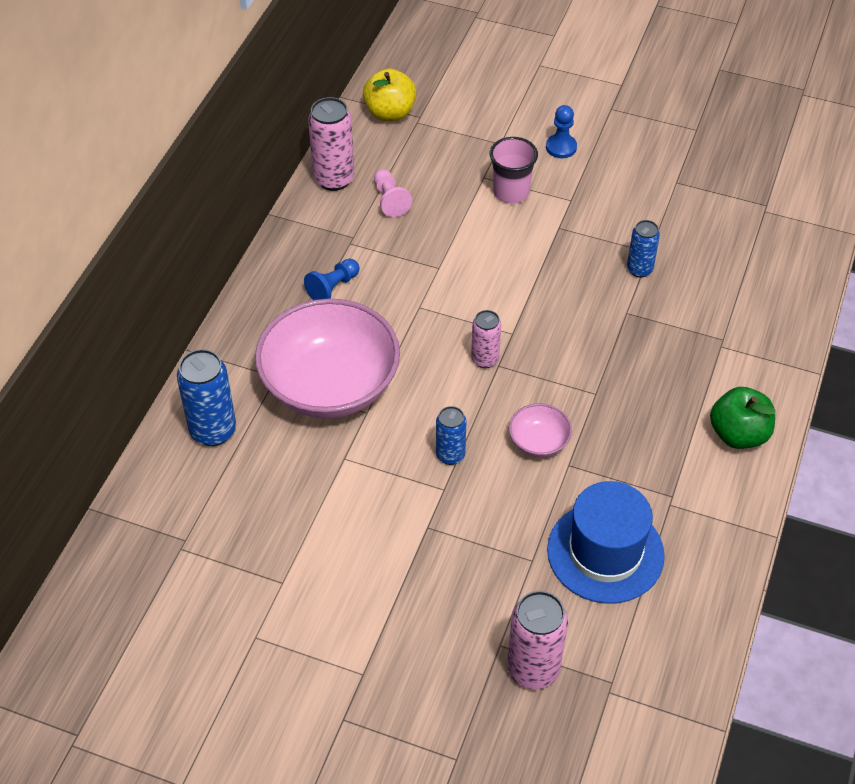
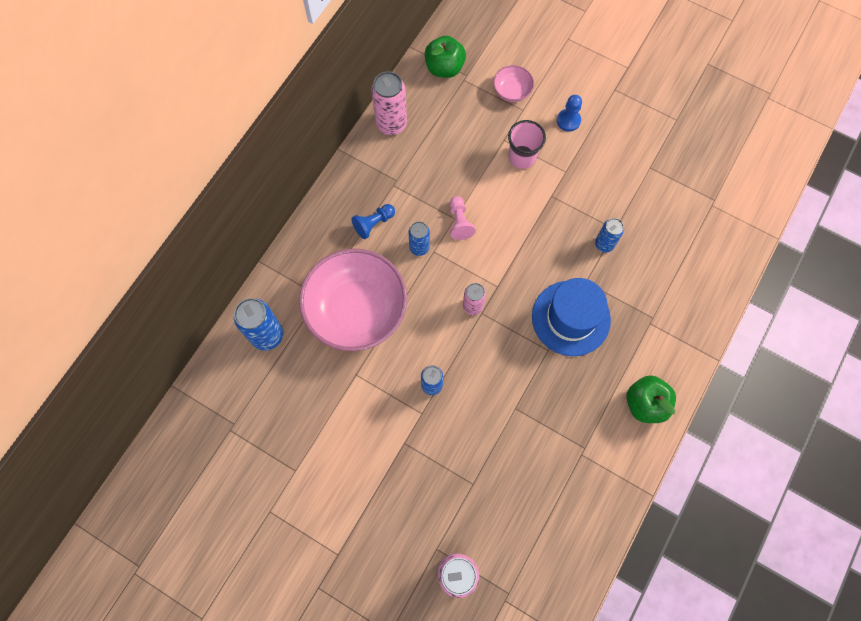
camera: 10 degrees right, 20 degrees up
yellow apple [363,68,416,121] -> green apple [425,36,466,78]
pink pawn [374,169,412,217] -> pink pawn moved to [450,196,476,240]
pink bowl [509,404,572,457] -> pink bowl moved to [493,65,534,102]
blue hat [547,481,665,604] -> blue hat moved to [532,278,611,356]
none -> blue can [408,221,430,256]

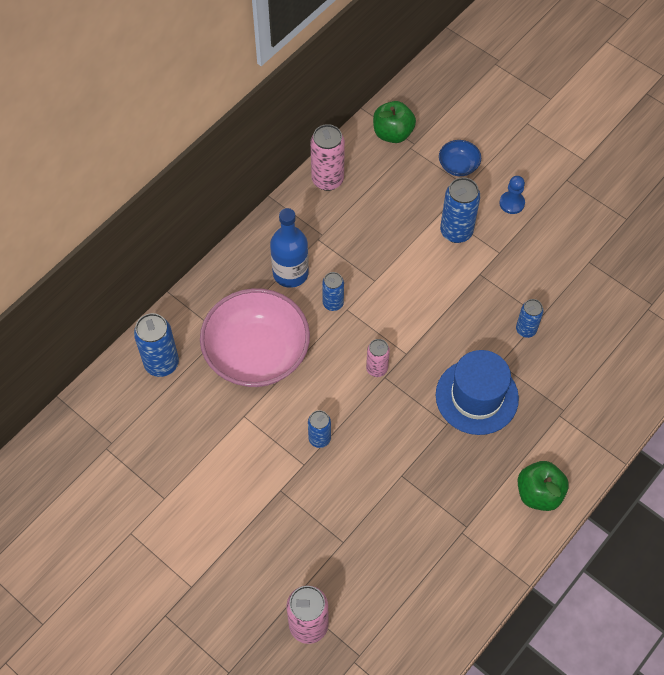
camera: 10 degrees right, 10 degrees down
blue pawn [351,204,395,239] -> blue bottle [270,208,309,288]
pink pawn [450,196,476,240] -> none
pink bowl [493,65,534,102] -> blue bowl [439,140,481,176]
pink cup [508,120,546,169] -> blue can [440,177,480,243]

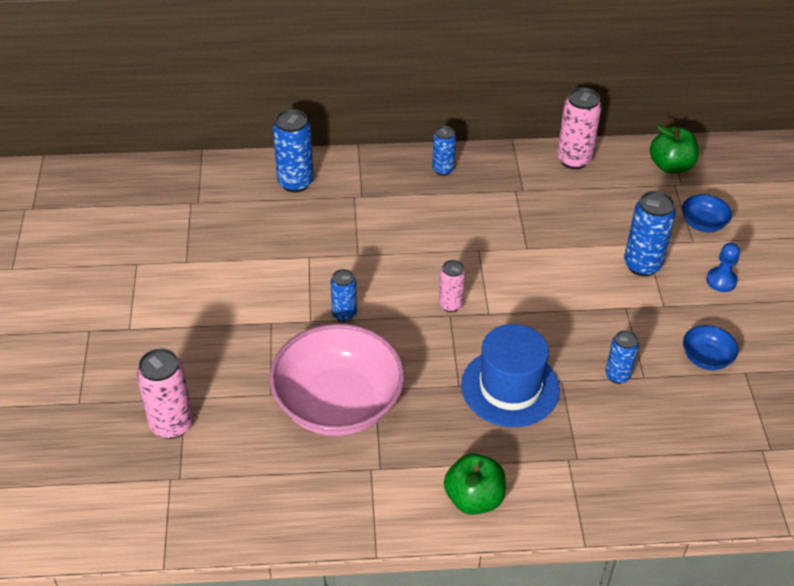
camera: 45 degrees right, 15 degrees down
pink bowl [200,288,310,387] -> pink bowl moved to [269,324,405,436]
blue bottle [270,208,309,288] -> none
blue can [322,272,344,311] -> blue can moved to [432,126,456,175]
none -> blue bowl [683,325,739,370]

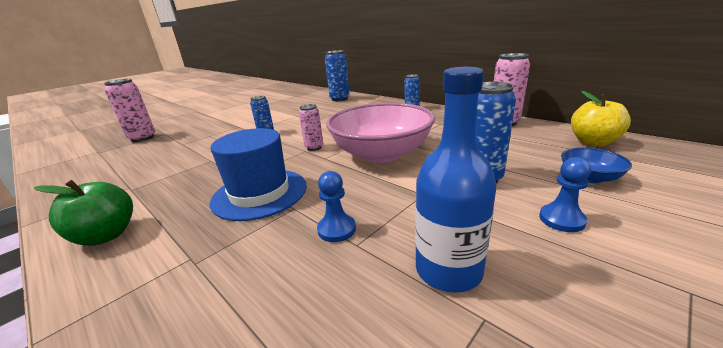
camera: 50 degrees right, 20 degrees down
pink bowl [269,324,405,436] -> pink bowl moved to [326,103,435,163]
blue can [605,330,639,384] -> blue pawn [317,171,356,242]
green apple [650,125,699,174] -> yellow apple [571,91,631,146]
blue bowl [683,325,739,370] -> blue bottle [415,67,497,293]

